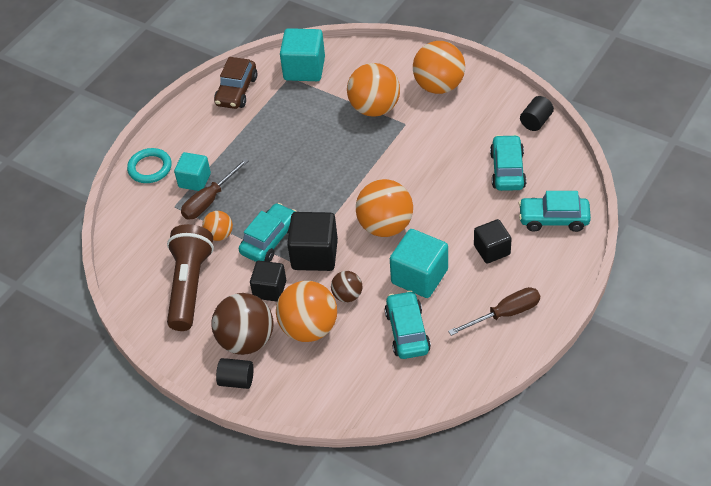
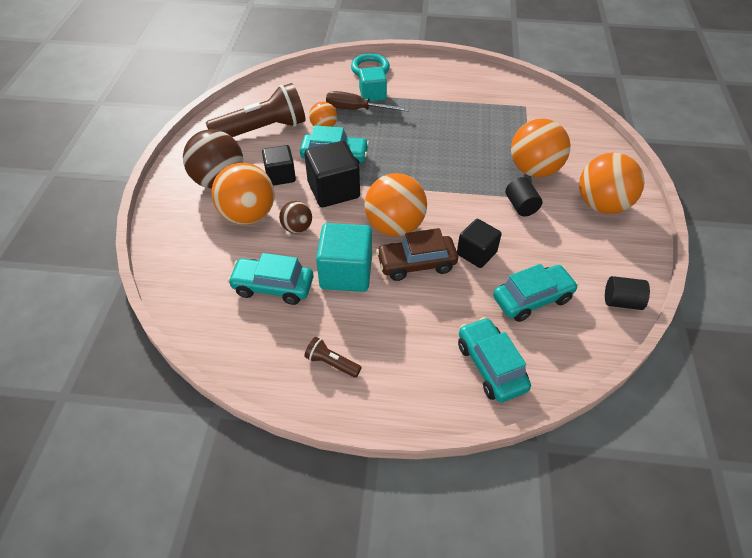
camera: 60 degrees right, 0 degrees up
brown car [214,57,257,109] -> brown car moved to [376,228,458,281]
black cylinder [216,358,254,389] -> black cylinder moved to [506,177,542,217]
turquoise cube [280,28,325,81] -> none
turquoise car [385,291,431,359] -> turquoise car turned 135 degrees counterclockwise [228,253,313,305]
brown screwdriver [448,287,540,336] -> brown flashlight [304,337,362,378]
black cube [474,219,512,263] -> black cube moved to [457,219,502,268]

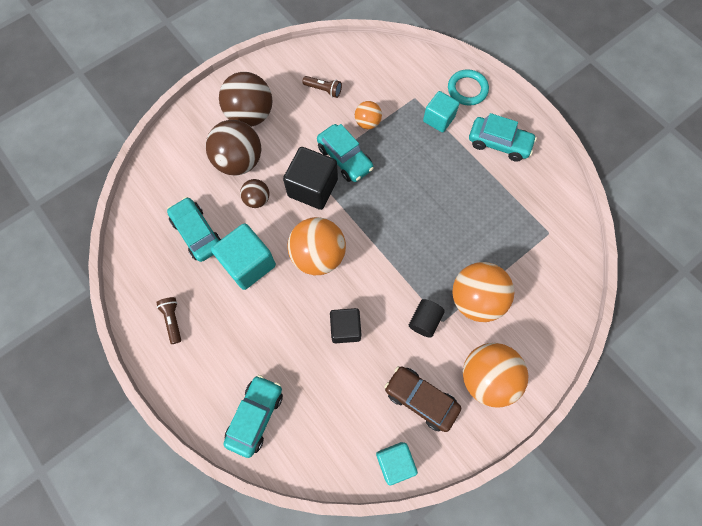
camera: 45 degrees right, 20 degrees up
brown flashlight [206,83,306,137] -> brown flashlight [302,76,342,98], size x0.43
orange ball [212,163,275,225] -> brown ball [206,120,261,175]
black cube [262,145,296,186] -> none
brown screwdriver [326,91,409,112] -> none
brown car [376,228,458,281] -> brown car moved to [384,366,461,432]
turquoise car [493,264,579,322] -> turquoise car moved to [469,113,537,162]
black cylinder [605,276,650,310] -> turquoise cube [376,442,418,485]

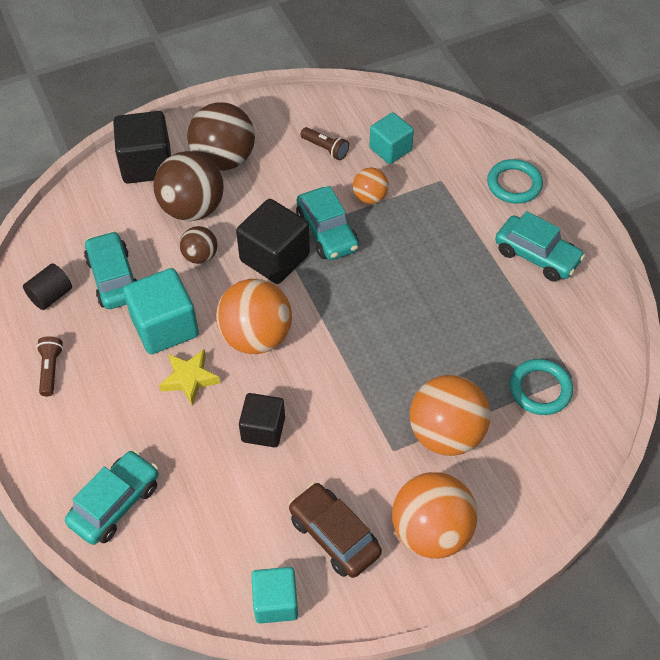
camera: 15 degrees right, 15 degrees down
black cylinder [409,299,445,338] -> black cylinder moved to [23,263,72,310]
turquoise cube [423,91,460,132] -> turquoise cube moved to [369,112,414,164]
none -> black cube [113,111,171,184]
none -> yellow star [159,349,220,406]
none -> turquoise ring [510,359,573,415]

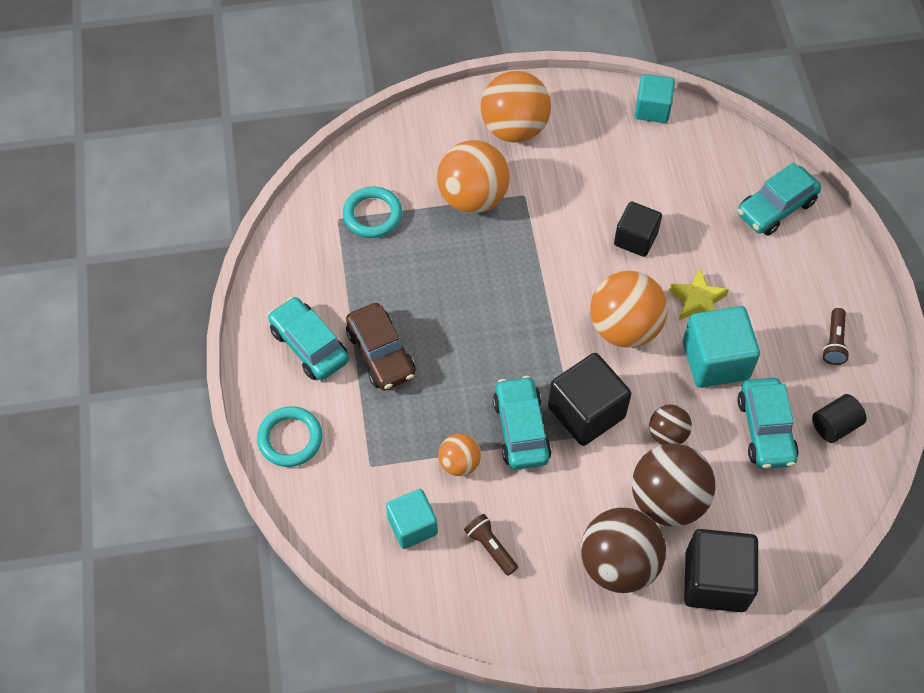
camera: 165 degrees left, 5 degrees up
brown car [289,482,382,578] -> brown car moved to [346,303,416,390]

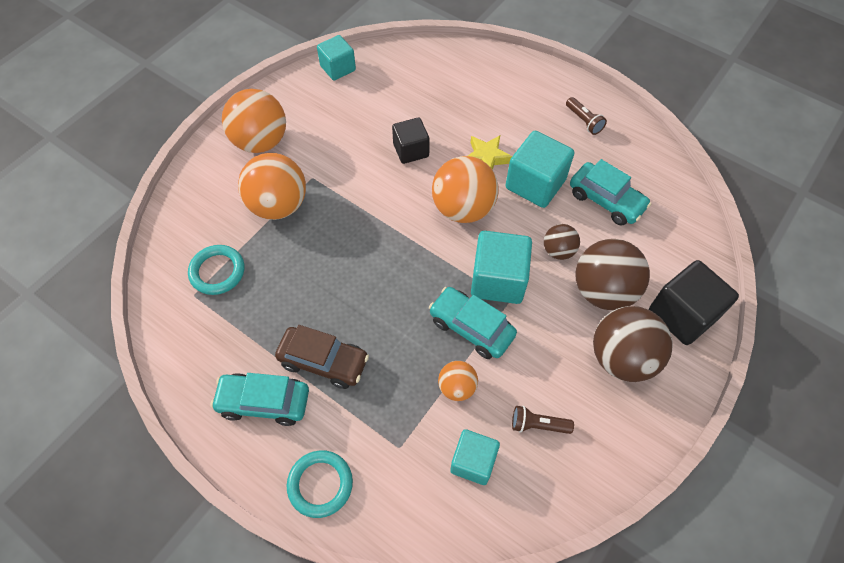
camera: 45 degrees left, 0 degrees up
black cube [548,353,631,446] -> turquoise cube [471,231,532,304]
turquoise car [737,163,821,236] -> none
black cylinder [812,394,866,443] -> none

